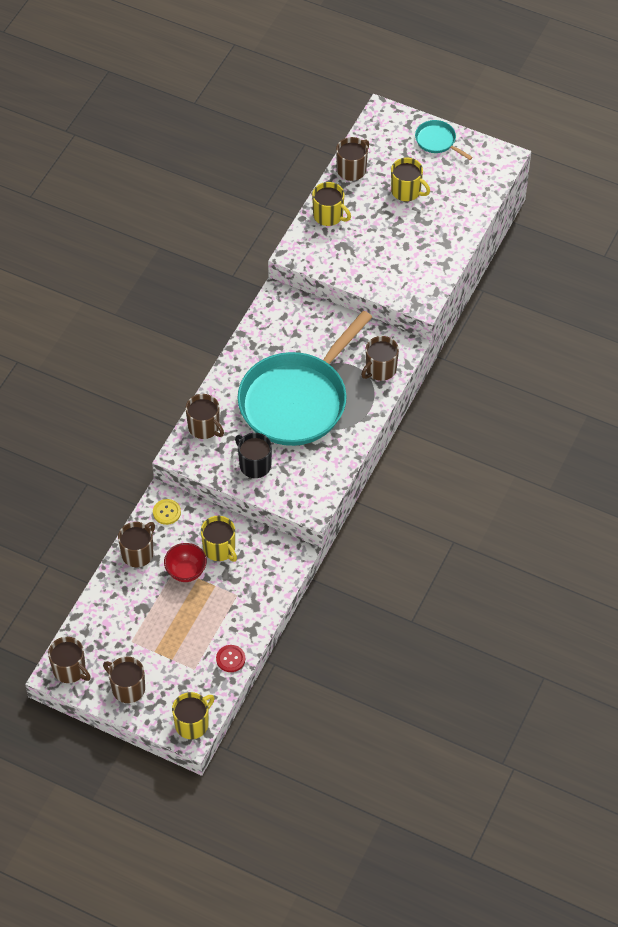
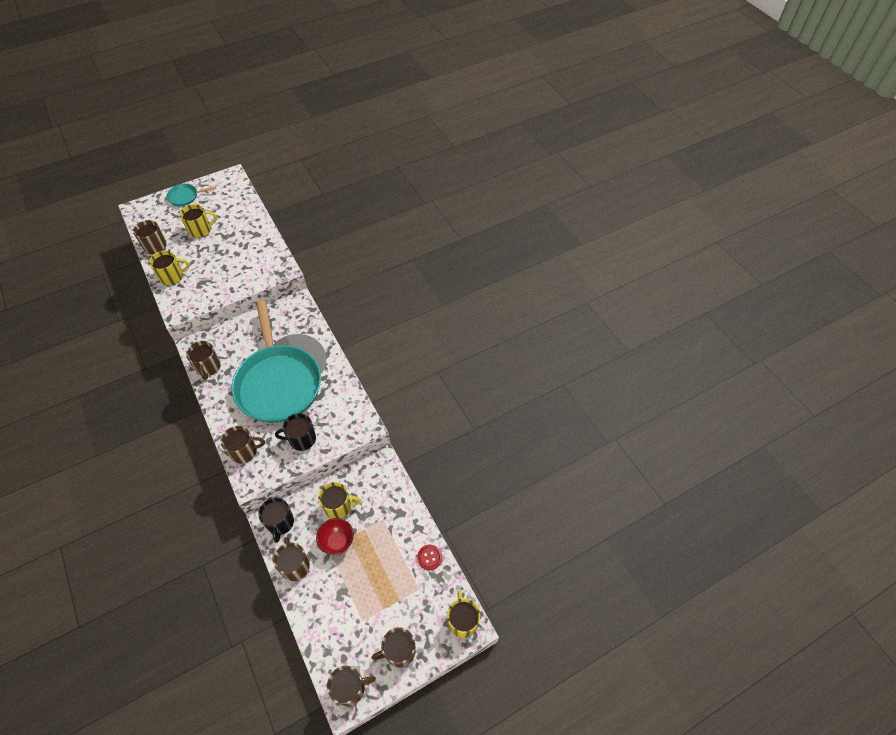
camera: 55 degrees left, 0 degrees up
yellow button [153,499,181,525] -> black mug [258,498,294,543]
brown mug [361,336,399,381] -> brown mug moved to [186,341,221,380]

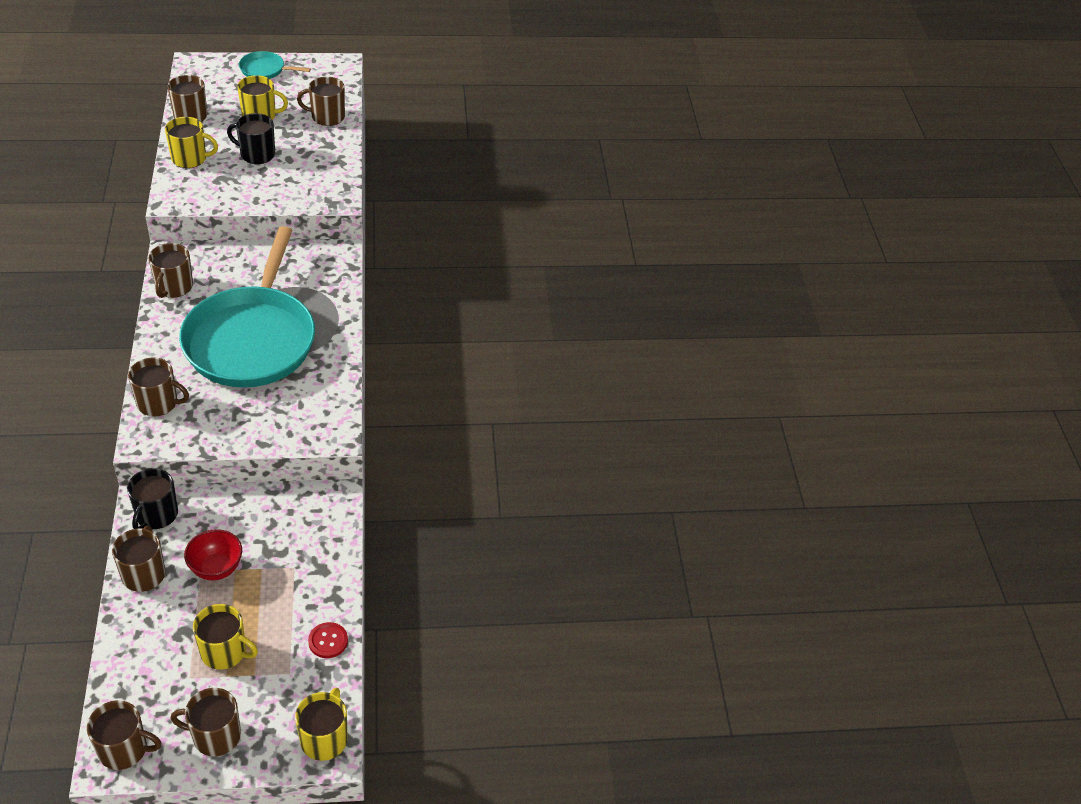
camera: 20 degrees right, 10 degrees down
black mug [275,413,316,451] -> black mug moved to [227,113,275,164]
yellow mug [318,482,361,519] -> yellow mug moved to [193,604,258,670]
none -> brown mug [297,77,345,126]

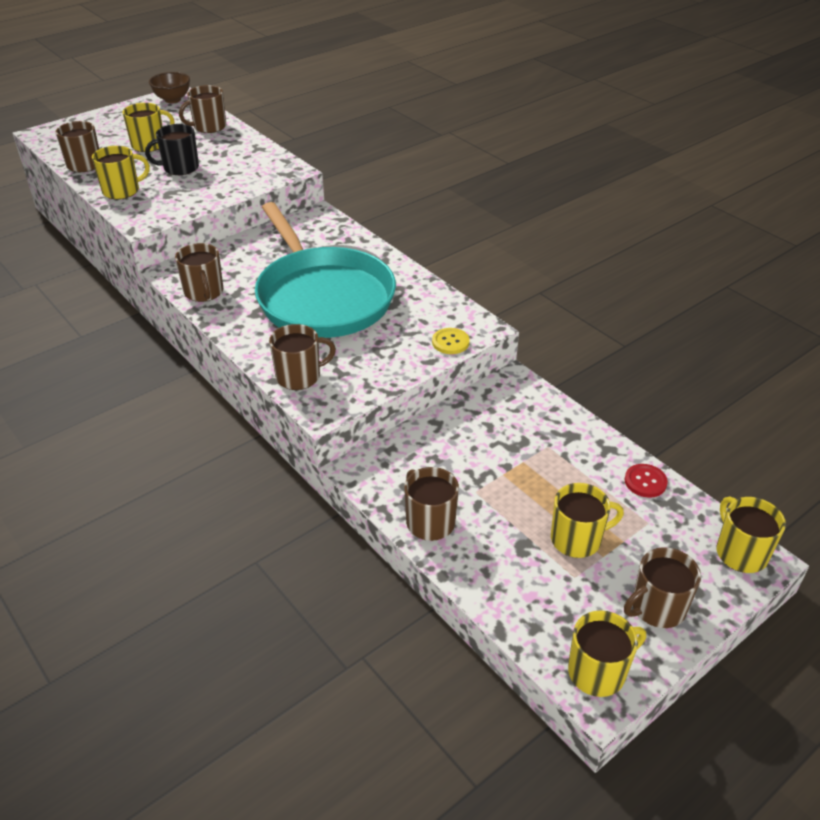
camera: 30 degrees left, 5 degrees down
brown mug [87,700,161,770] -> yellow mug [568,610,646,697]
black mug [127,468,178,529] -> none
red bowl [184,529,242,581] -> none
turquoise pan [239,51,311,79] -> none
none -> brown bowl [149,72,190,103]
none -> yellow button [432,328,470,354]

